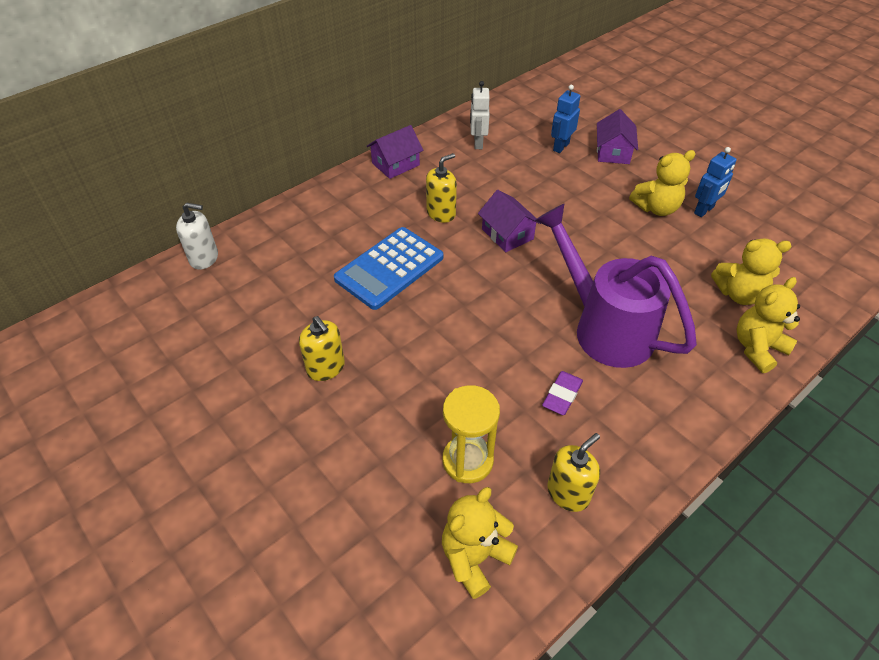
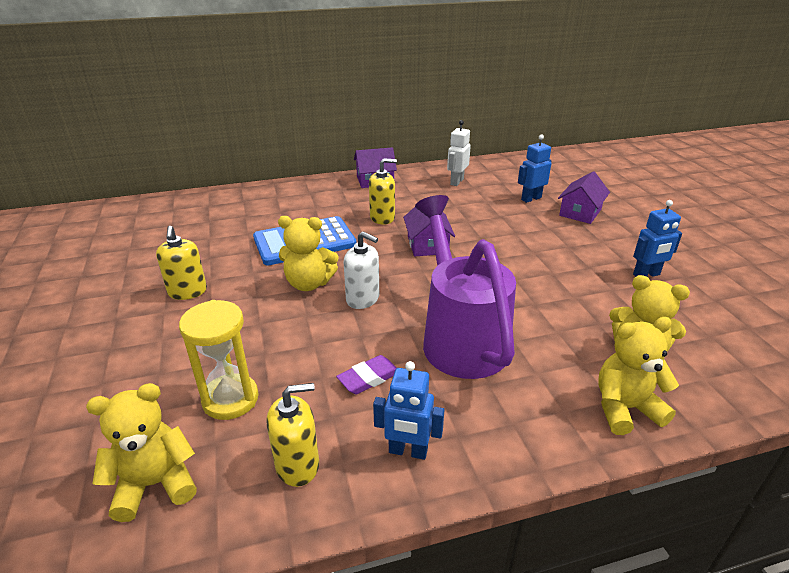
camera: 25 degrees right, 15 degrees down
white soap dispenser [176,202,218,270] -> white soap dispenser moved to [344,232,379,309]
yellow teddy bear [629,150,696,216] -> yellow teddy bear moved to [278,216,338,291]
none -> blue robot [373,361,444,460]

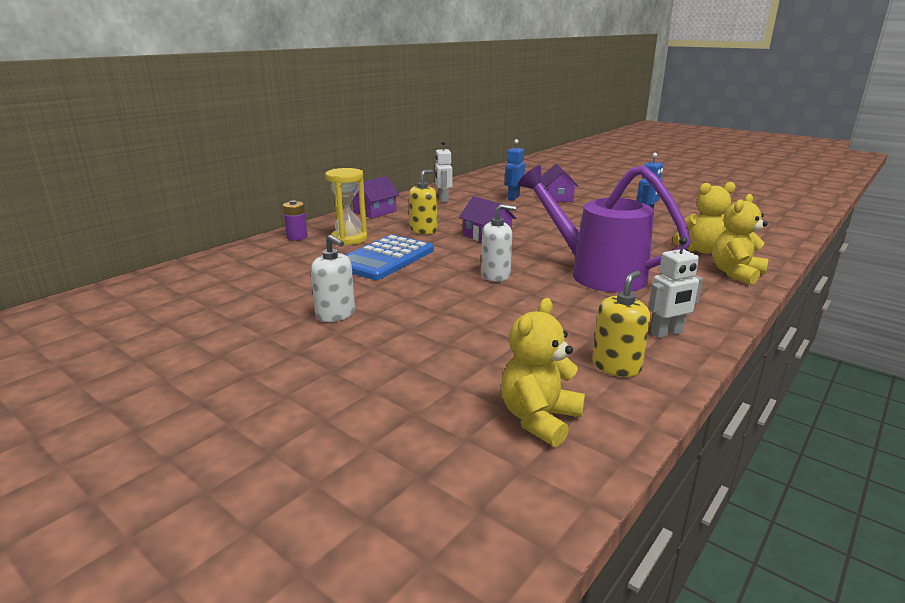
camera: 35 degrees left, 10 degrees down
yellow soap dispenser [156,226,207,300] -> white soap dispenser [311,235,355,322]
yellow hourglass [179,300,259,420] -> yellow hourglass moved to [325,168,367,245]
yellow teddy bear [278,216,338,291] -> none
purple eraser [336,355,396,394] -> none
blue robot [373,361,444,460] -> white robot [648,237,703,338]
none -> purple battery [283,200,308,241]

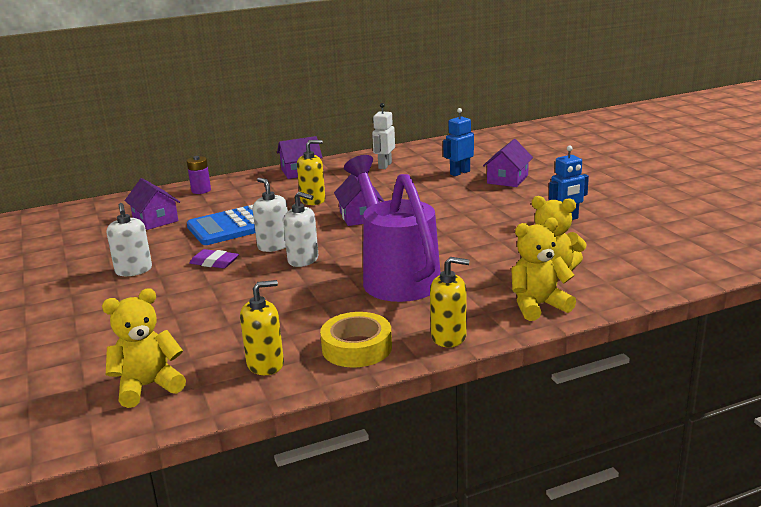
camera: 30 degrees right, 0 degrees up
yellow hourglass [325,168,367,245] -> none
white robot [648,237,703,338] -> yellow tape [320,312,392,368]
none -> purple house [125,178,180,230]
none -> purple eraser [189,249,239,268]
none -> white soap dispenser [253,178,288,252]
none -> yellow soap dispenser [430,257,469,347]

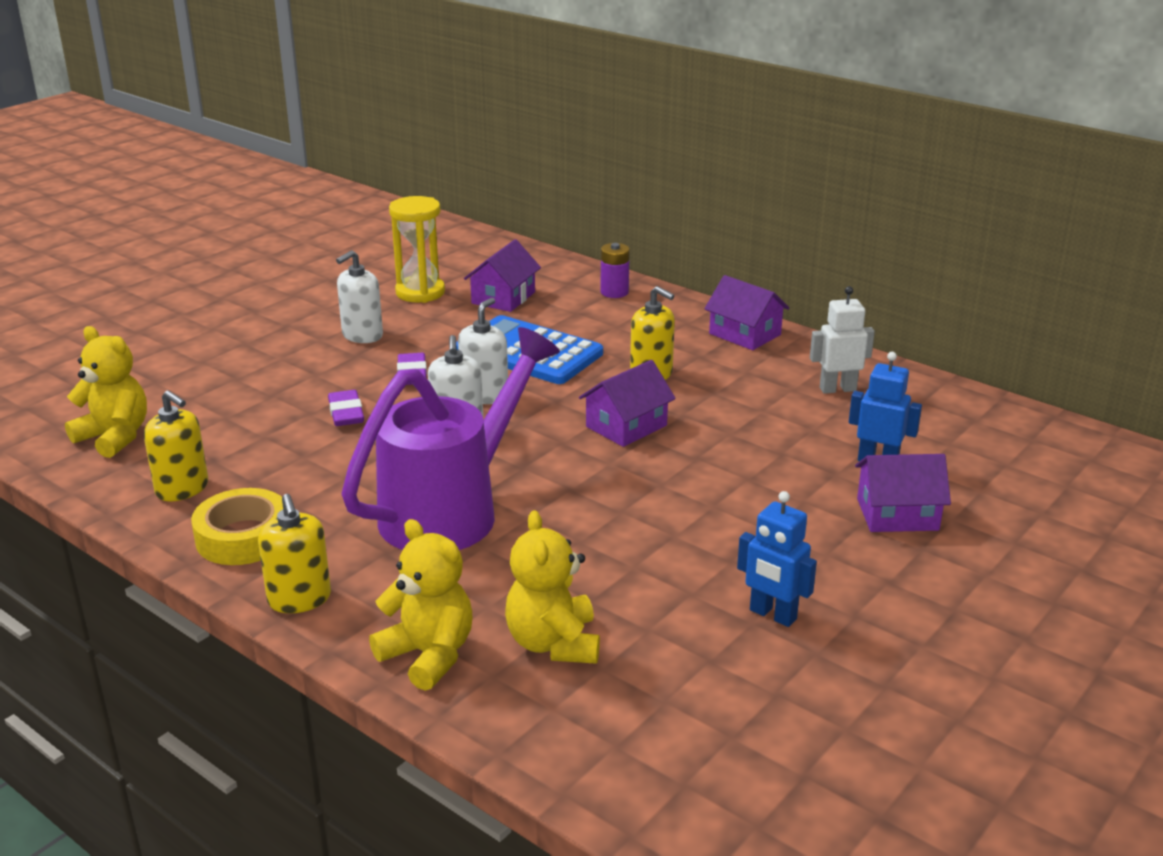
camera: 60 degrees right, 5 degrees up
none -> purple eraser [328,390,364,426]
none -> yellow hourglass [389,196,445,303]

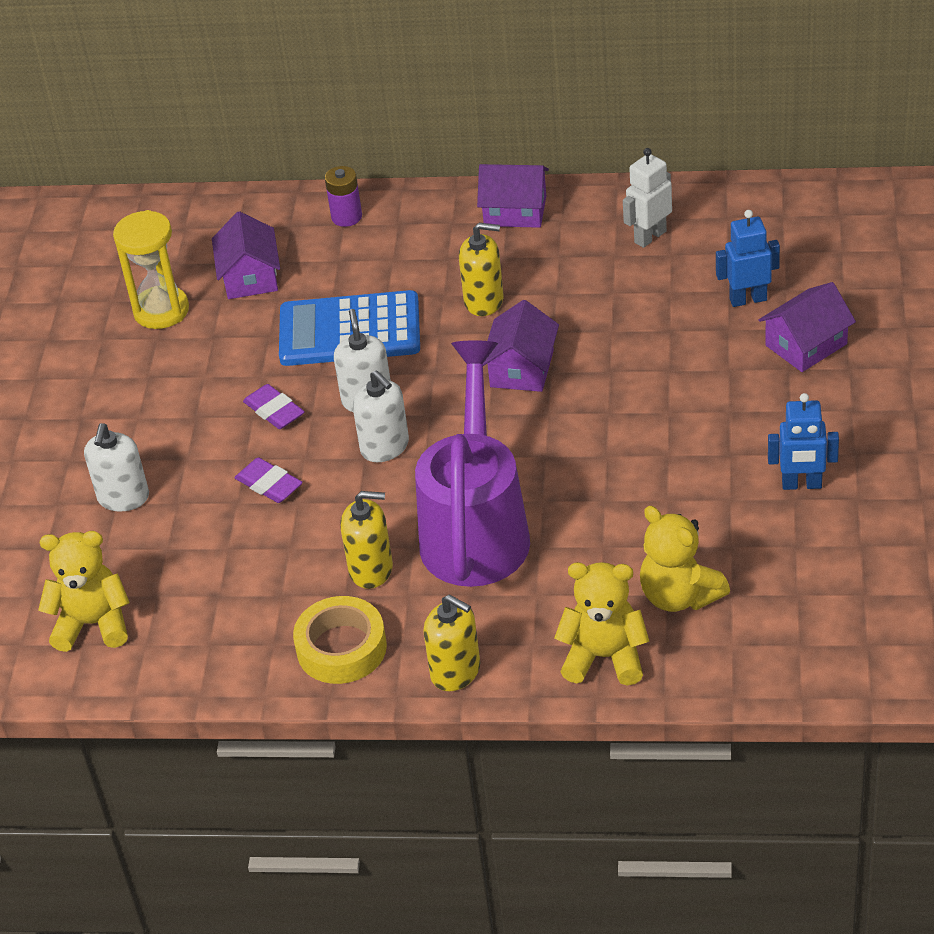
camera: 30 degrees left, 15 degrees up
yellow soap dispenser [144,390,208,501] -> yellow soap dispenser moved to [340,491,393,589]
white soap dispenser [336,250,383,343] -> white soap dispenser moved to [84,423,149,512]

